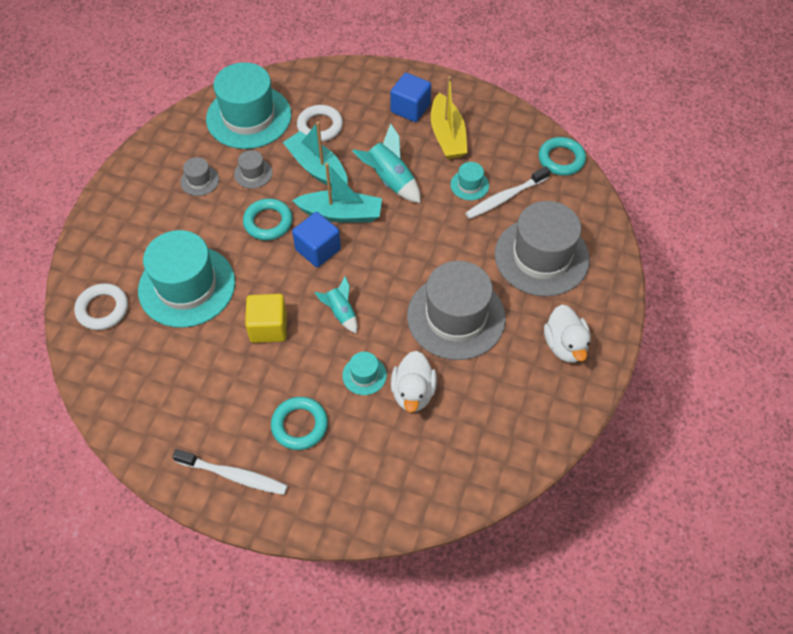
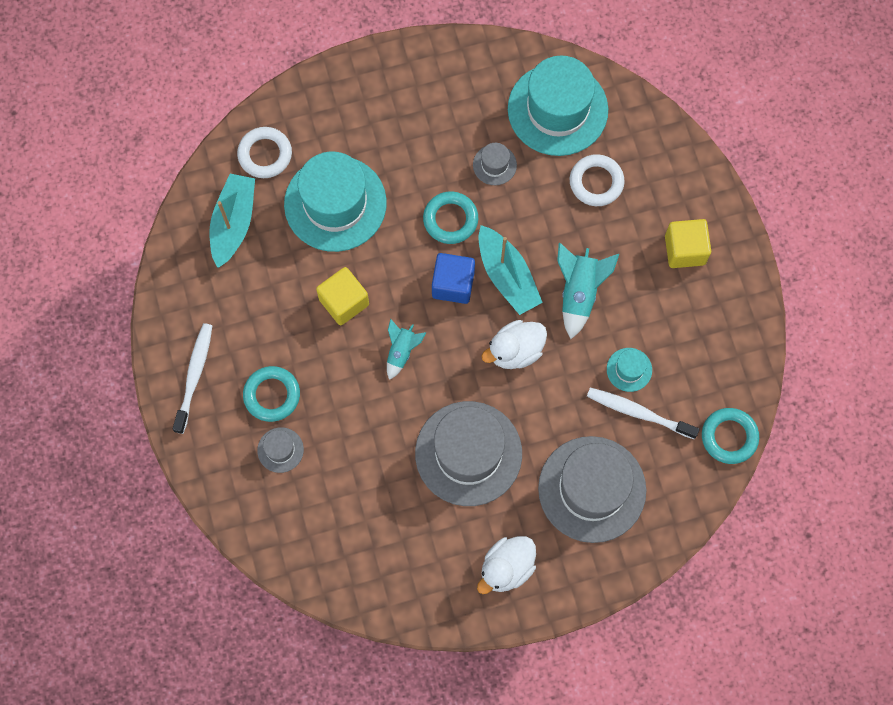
camera: 55 degrees right, 15 degrees up
white toothbrush [172,449,288,495] -> white toothbrush turned 150 degrees counterclockwise [173,323,212,434]
grey hat [180,157,219,196] -> grey hat moved to [257,427,304,473]
turquoise boat [283,122,348,188] -> turquoise boat moved to [210,174,255,268]
turquoise hat [342,352,387,395] -> none
blue cube [390,73,431,122] -> yellow cube [665,219,711,268]
white duck [391,351,437,412] -> white duck moved to [482,320,547,369]
yellow boat [431,76,468,159] -> none

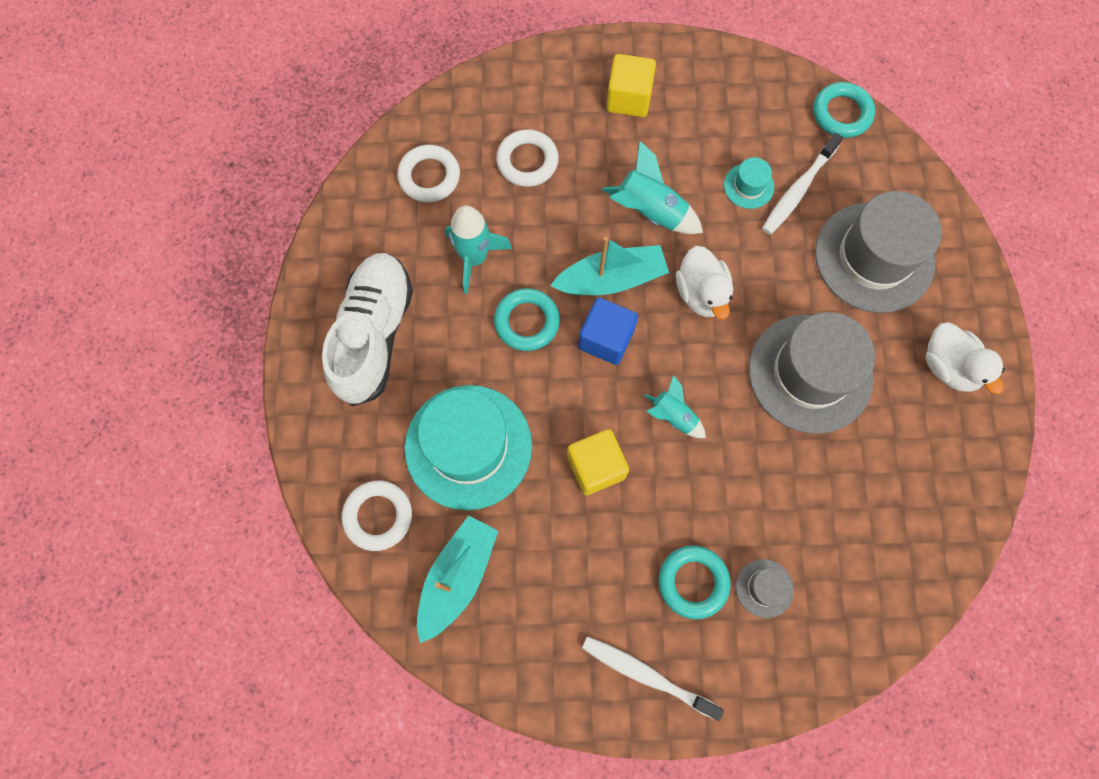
camera: 75 degrees left, 0 degrees up
turquoise boat [210,174,255,268] -> turquoise boat turned 90 degrees clockwise [417,515,498,643]
grey hat [473,143,517,185] -> turquoise rocket [445,206,512,294]
turquoise hat [508,56,608,156] -> white ring [397,145,460,203]
none -> white shoe [322,253,413,406]

